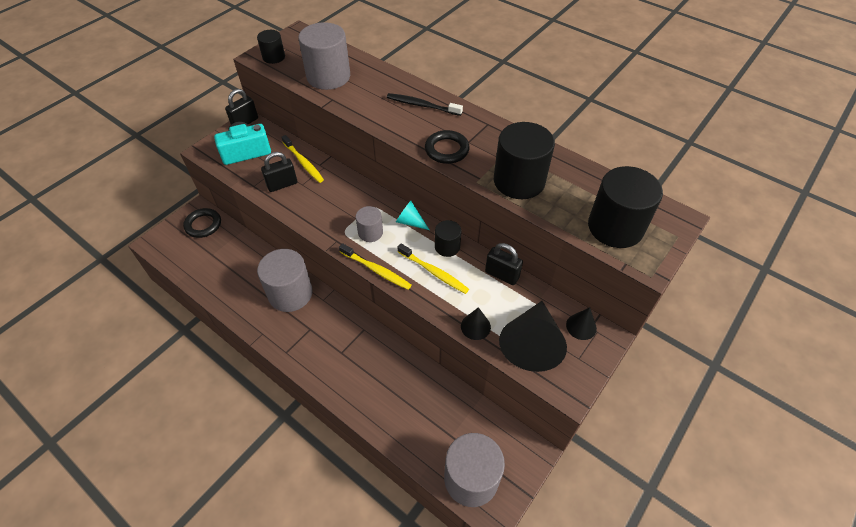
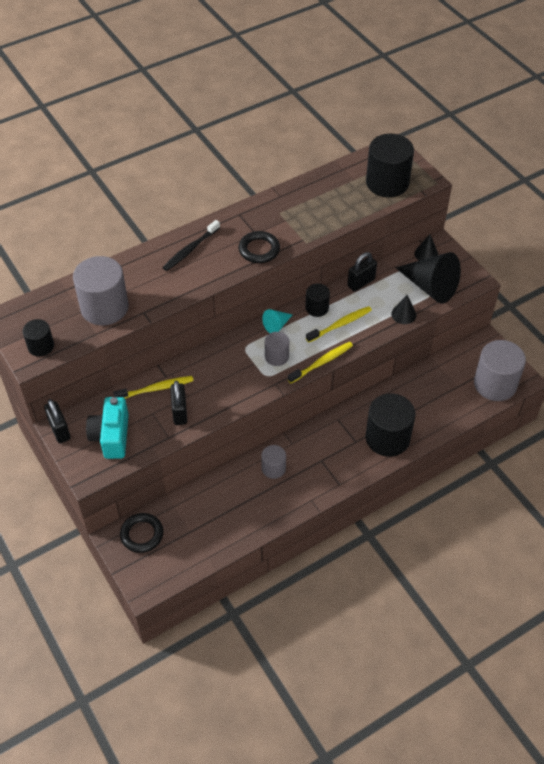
camera: 70 degrees left, 0 degrees up
grey cylinder [257,249,313,312] -> grey cylinder [261,445,286,479], size x0.53
black cylinder [494,122,555,199] -> black cylinder moved to [365,393,416,457]

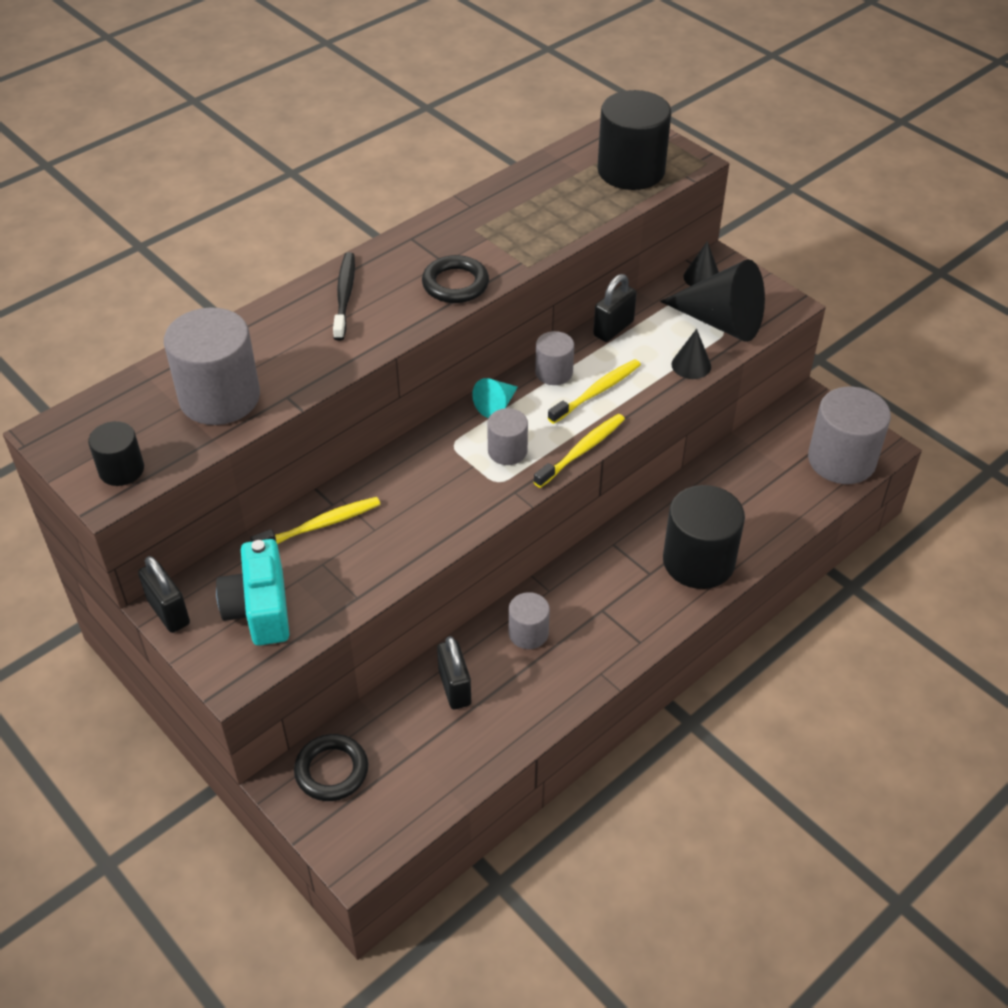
camera: 10 degrees left, 5 degrees down
black toothbrush [162,220,220,271] -> black toothbrush turned 150 degrees clockwise [333,252,355,341]
black padlock [170,381,187,425] -> black padlock moved to [437,636,471,709]
black cylinder [305,283,330,317] -> grey cylinder [535,331,574,385]

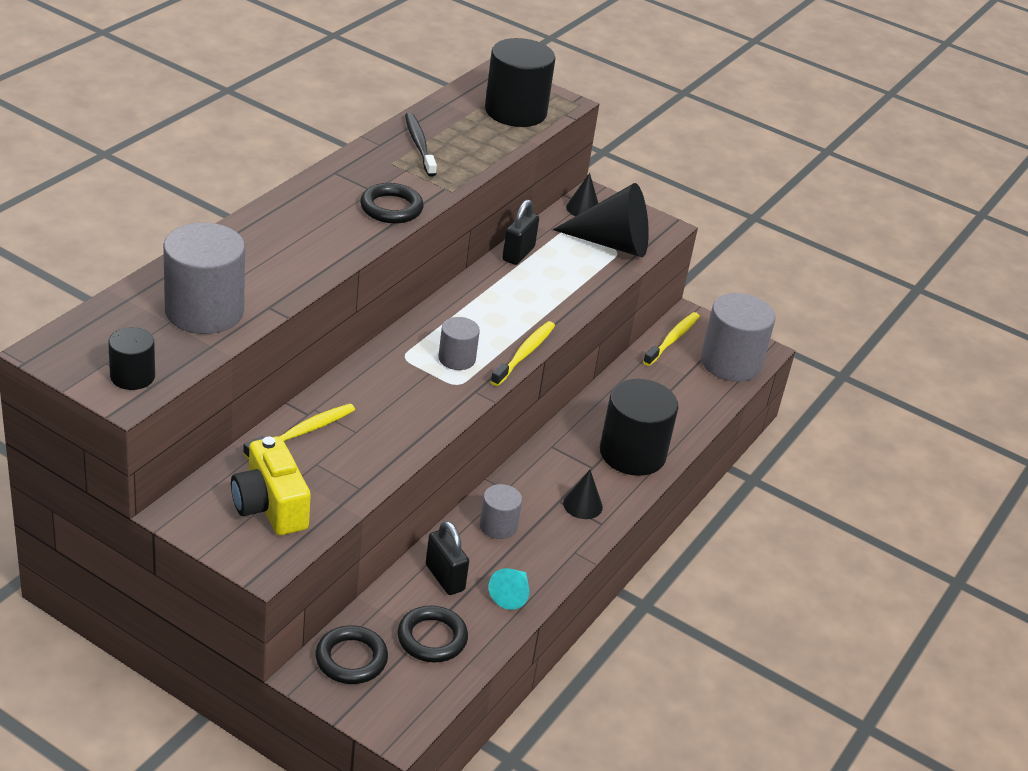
camera: 20 degrees left, 10 degrees down
black padlock [138,556,190,633] -> none
turquoise camera [216,539,289,646] -> yellow camera [231,436,311,535]
black toothbrush [333,252,355,341] -> black toothbrush moved to [405,113,437,176]
turquoise cone [472,378,518,418] -> turquoise cone moved to [489,568,529,610]
grey cylinder [535,331,574,385] -> none
yellow toothbrush [548,359,641,424] -> yellow toothbrush moved to [643,312,700,366]
black cone [671,329,711,379] -> black cone moved to [563,470,603,519]
none -> black ring [397,606,468,663]

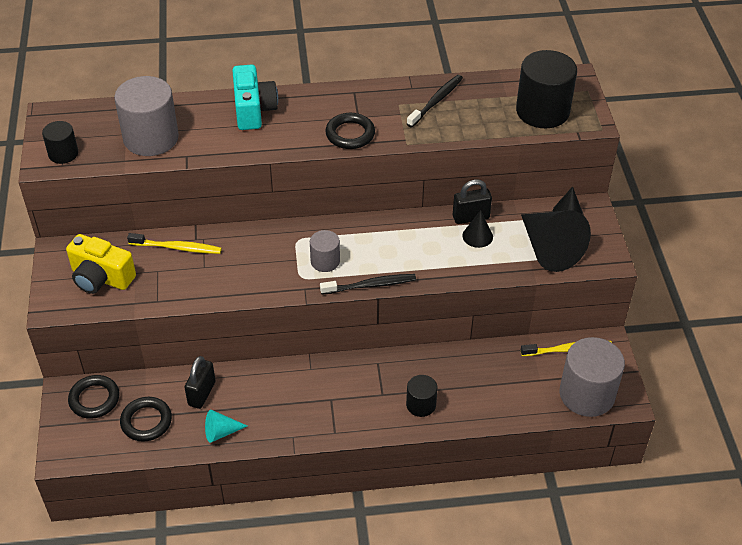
camera: 55 degrees right, 10 degrees up
yellow camera [231,436,311,535] -> yellow camera turned 90 degrees counterclockwise [66,234,136,294]
grey cylinder [480,484,522,539] -> none
yellow toothbrush [490,321,555,386] -> black toothbrush [320,274,416,295]
black cone [563,470,603,519] -> black cone moved to [462,210,493,248]
black cylinder [600,379,679,476] -> black cylinder [406,375,438,417], size x0.53
none -> turquoise camera [232,65,278,130]

